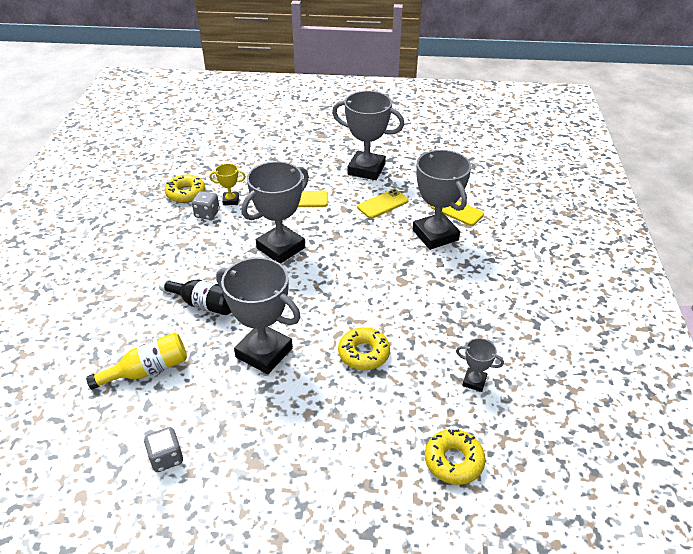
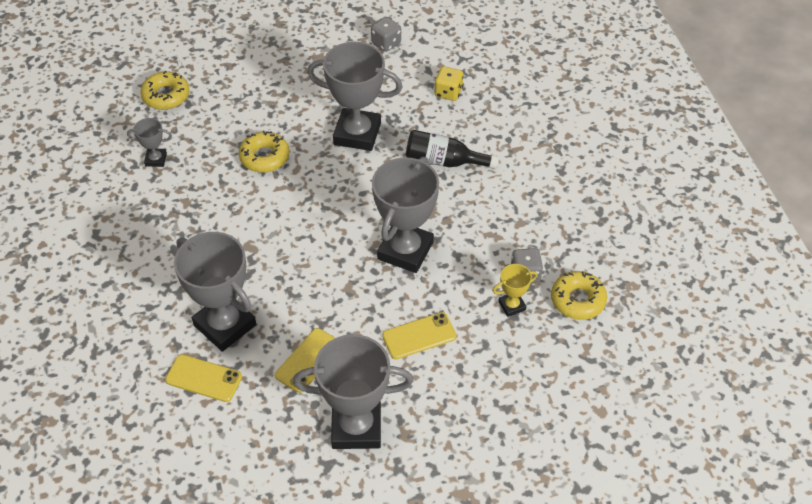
camera: 160 degrees right, 10 degrees up
yellow bottle [86,333,187,390] -> yellow dice [434,66,464,101]

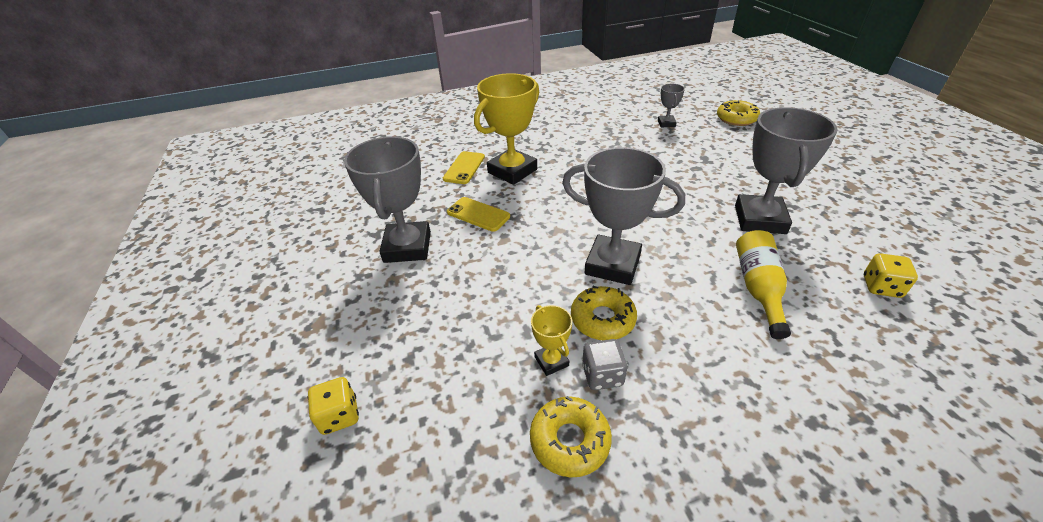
camera: 90 degrees right, 10 degrees down
grey trophy [174,232,256,352] -> yellow trophy [474,73,539,185]
yellow donut [239,131,289,173] -> yellow donut moved to [571,286,637,340]
grey dice [371,17,401,52] -> none
yellow phone [382,312,457,359] -> none
black bottle [406,130,499,169] -> yellow bottle [736,230,791,339]
none -> yellow dice [308,377,359,435]

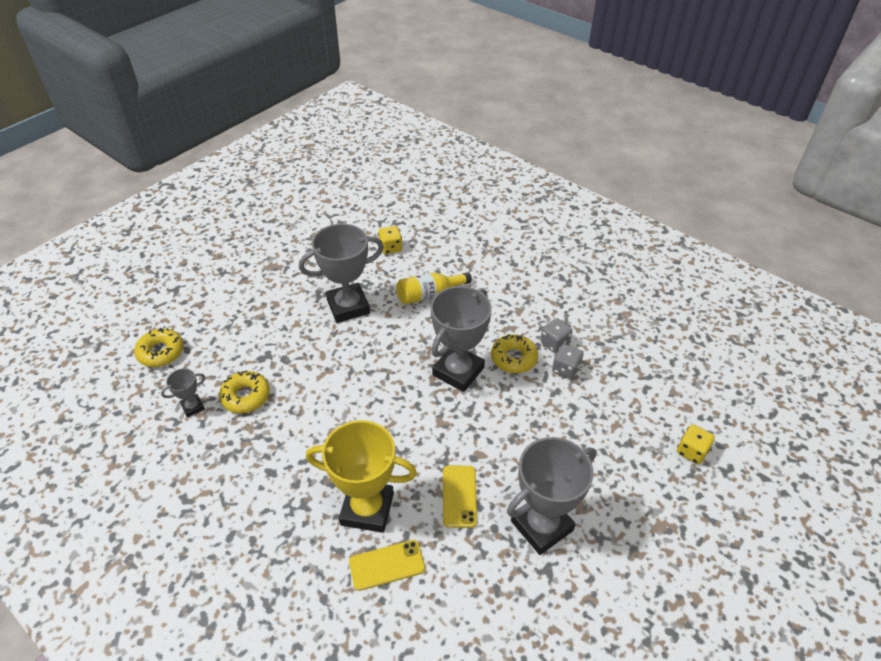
camera: 125 degrees left, 5 degrees up
yellow donut [530,396,612,477] -> yellow donut moved to [219,370,270,413]
yellow trophy [531,305,572,376] -> grey dice [552,344,583,379]
grey trophy [562,147,685,285] -> grey trophy turned 45 degrees clockwise [430,286,492,392]

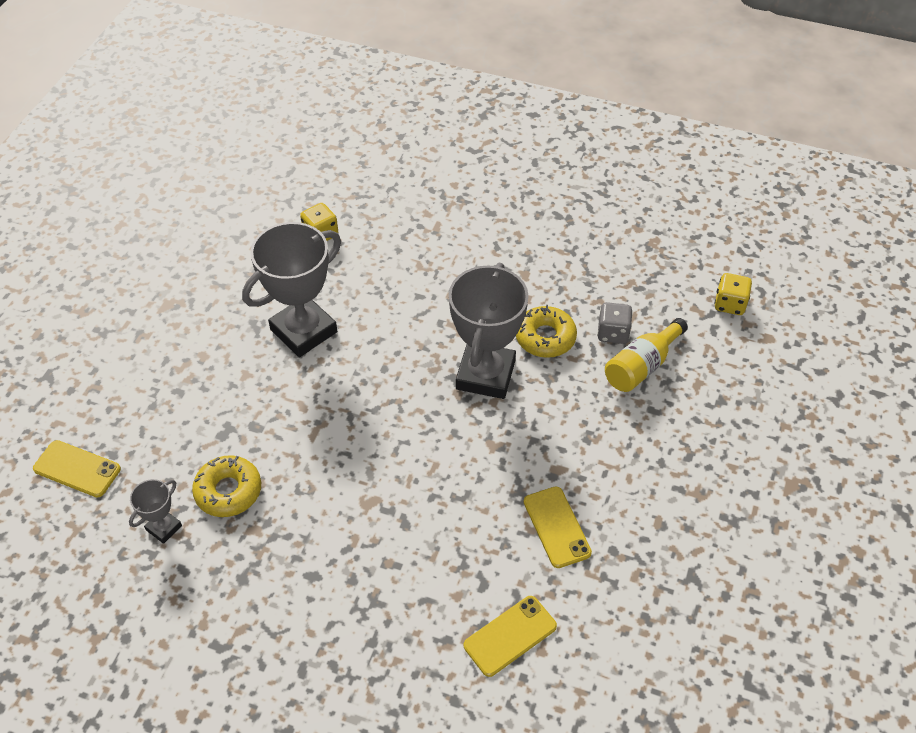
camera: 20 degrees left, 5 degrees up
yellow donut [134,328,184,367] -> yellow phone [33,440,121,497]
yellow trophy [306,420,417,533] -> none
yellow bottle [396,272,472,304] -> yellow bottle moved to [605,318,688,392]
grey trophy [507,437,596,555] -> none
grey dice [540,318,572,353] -> none
yellow dice [677,424,715,464] -> yellow dice moved to [714,273,752,315]

